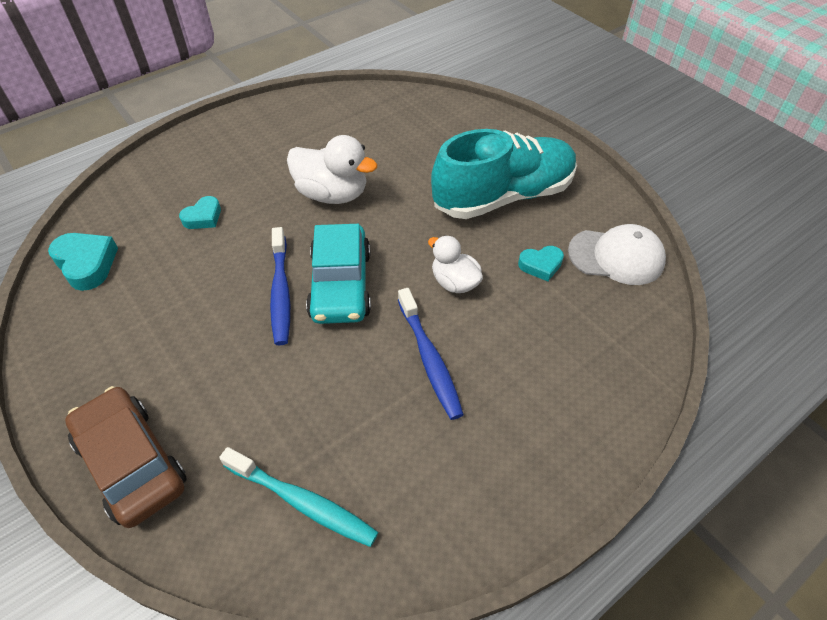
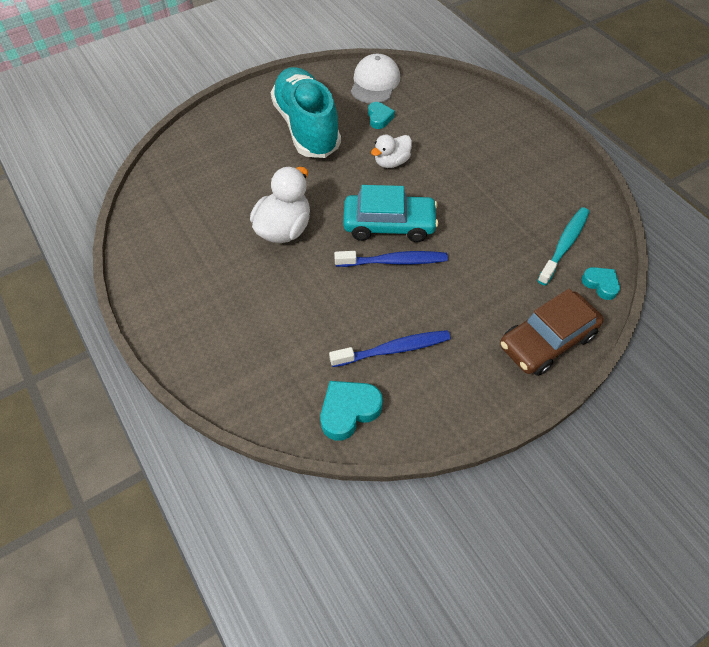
camera: 85 degrees left, 5 degrees up
turquoise heart [179,196,221,229] -> turquoise heart moved to [582,267,620,300]
blue toothbrush [398,288,464,420] -> blue toothbrush moved to [329,330,451,367]

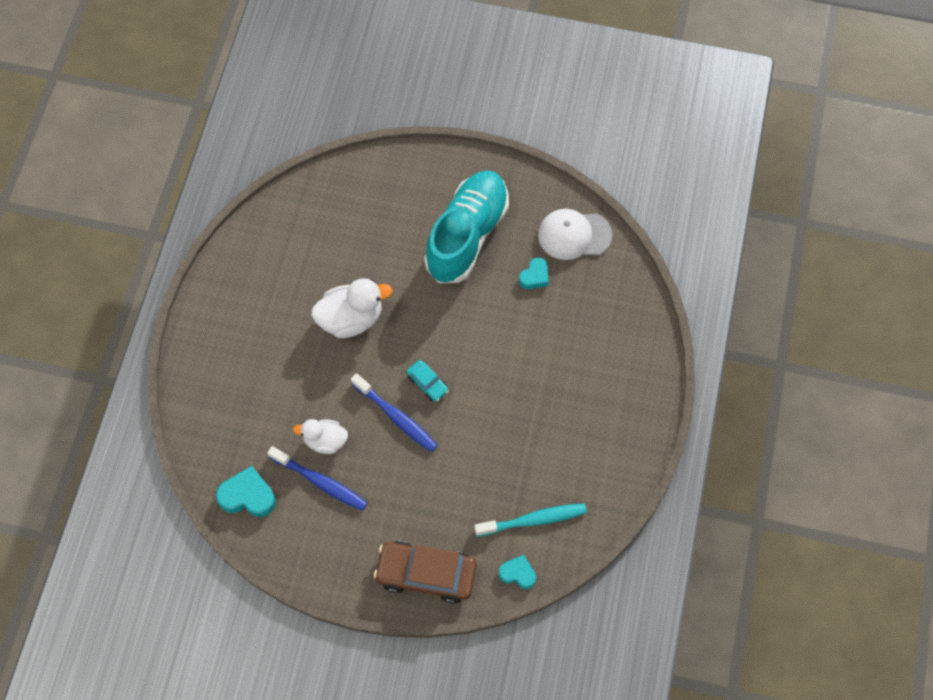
camera: 45 degrees right, 10 degrees up
turquoise car [343,185,438,242] -> turquoise car [406,360,449,402], size x0.49
white cap [351,54,400,103] -> white cap turned 150 degrees counterclockwise [538,209,612,260]
white duck [371,134,412,168] -> white duck moved to [293,419,348,454]
turquoise heart [582,267,620,300] -> turquoise heart turned 75 degrees counterclockwise [499,555,536,589]

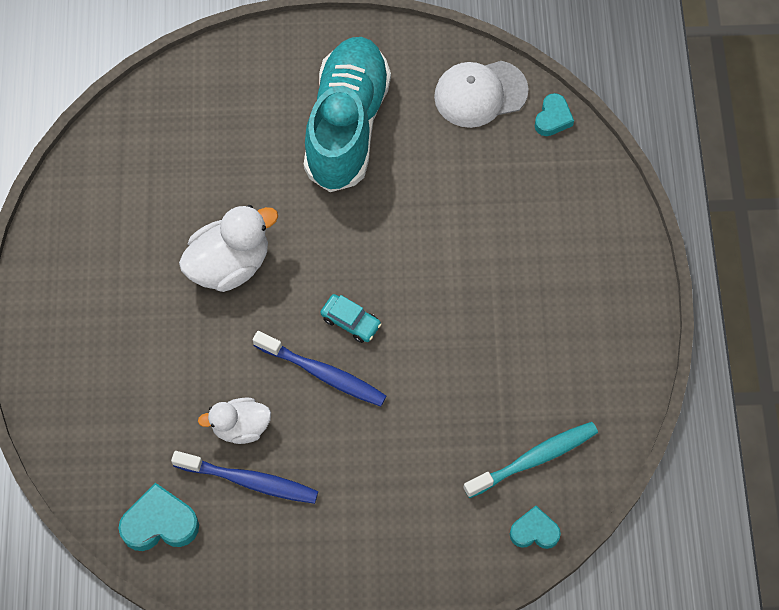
camera: 15 degrees left, 0 degrees up
brown car [374,541,477,604] -> none
turquoise heart [519,257,549,289] -> turquoise heart moved to [535,93,574,136]

